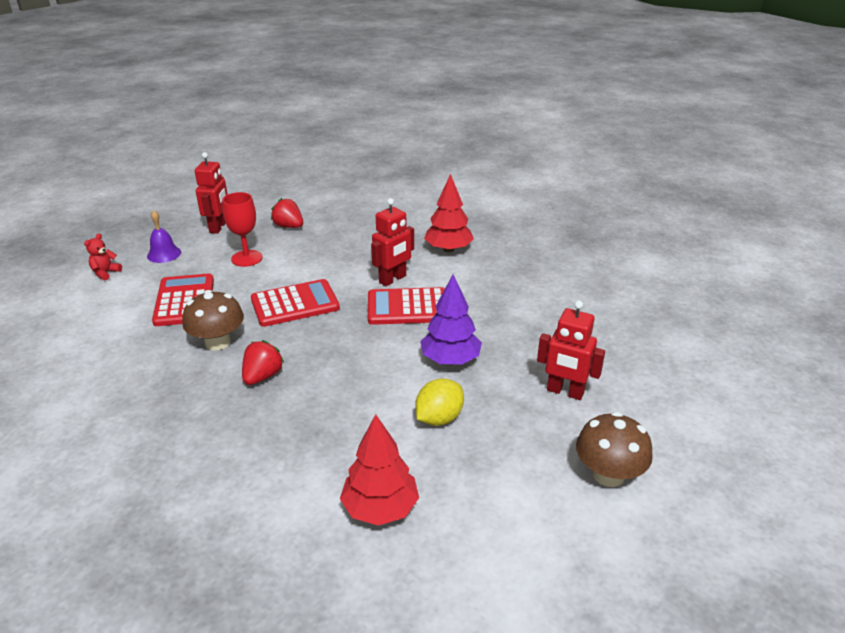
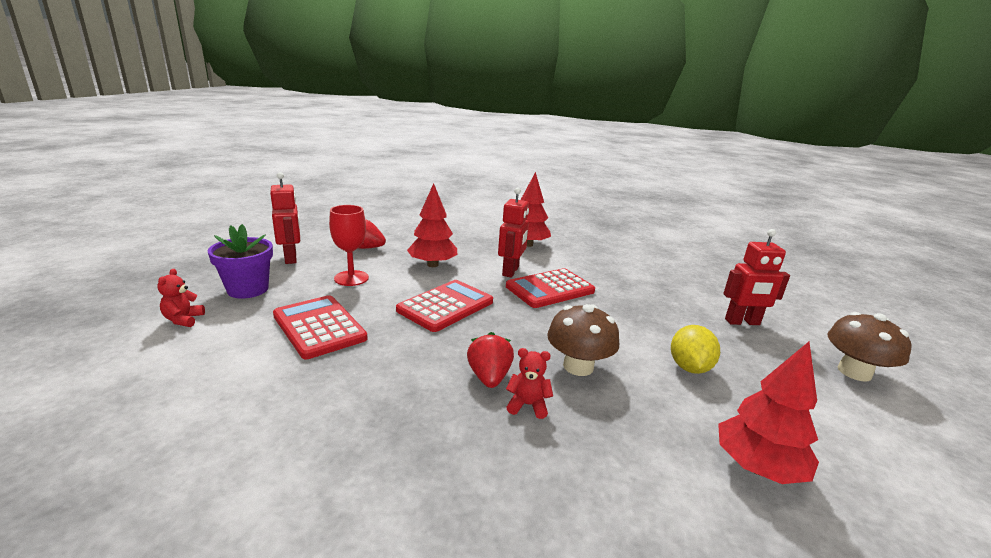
camera: 30 degrees left, 10 degrees down
purple bell [147,210,181,263] -> purple flower pot [207,224,273,299]
brown mushroom [182,290,244,350] -> brown mushroom moved to [547,304,619,376]
purple tree [420,274,482,365] -> none
none -> red tree [407,183,457,267]
none -> red teddy bear [506,348,553,419]

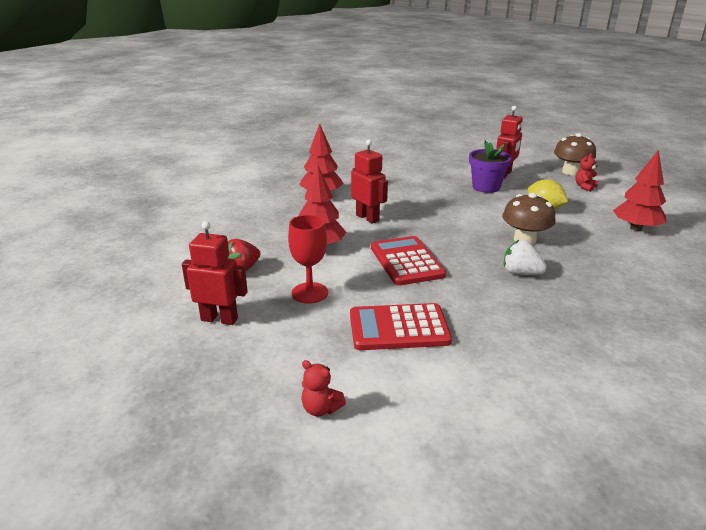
camera: 55 degrees left, 5 degrees up
purple flower pot [207,224,273,299] -> purple flower pot moved to [469,140,512,193]
red strawberry [467,332,514,388] -> white strawberry [504,240,547,275]
red calculator [506,268,595,308] -> none
red teddy bear [506,348,553,419] -> red teddy bear moved to [576,153,599,192]

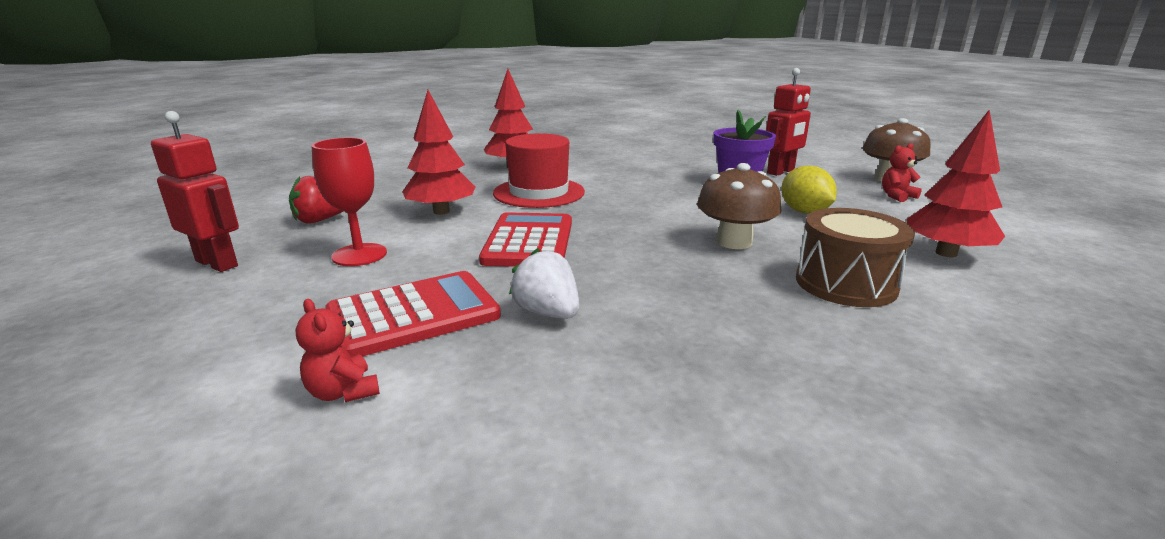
camera: 20 degrees right, 5 degrees down
red teddy bear [301,360,346,416] -> red teddy bear moved to [295,299,380,402]
red calculator [350,303,452,350] -> red calculator turned 135 degrees clockwise [325,271,501,358]
red robot [351,139,388,224] -> red hat [493,133,585,208]
white strawberry [504,240,547,275] -> white strawberry moved to [509,248,579,319]
none -> brown drum [796,208,915,307]

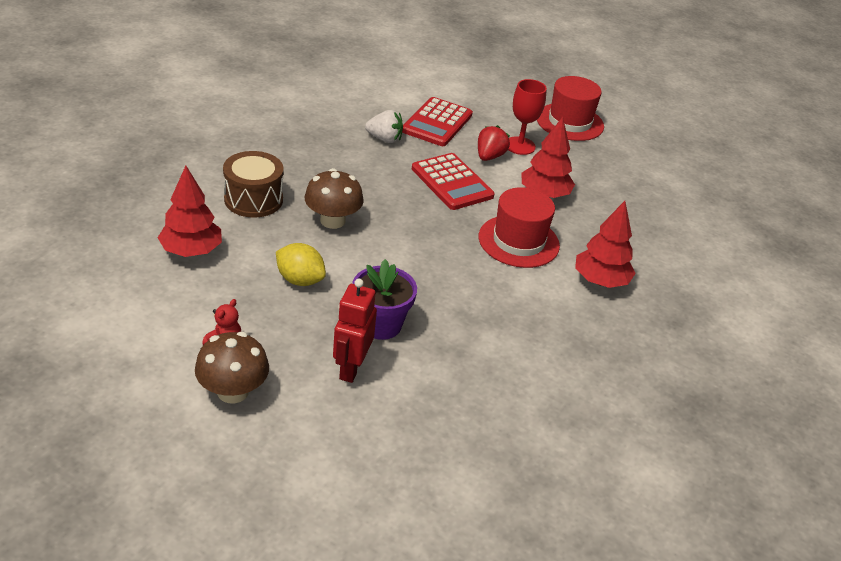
camera: 140 degrees right, 15 degrees up
red robot [151,111,239,272] -> red hat [537,76,604,141]
red strawberry [289,176,343,224] -> red strawberry moved to [478,125,510,161]
red teddy bear [295,299,380,402] -> none

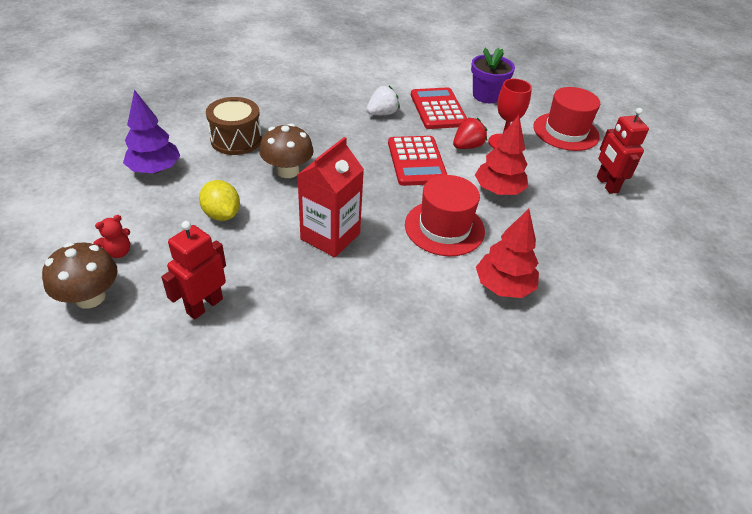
camera: 25 degrees right, 5 degrees up
red tree [158,166,222,257] -> purple tree [123,90,180,174]
purple flower pot [352,259,417,340] -> purple flower pot moved to [471,48,515,103]
white strawberry [365,110,403,143] -> white strawberry turned 75 degrees counterclockwise [366,86,400,115]
red calculator [402,97,473,146] -> red calculator turned 120 degrees clockwise [411,87,467,129]
none -> red carton [297,137,364,257]
none -> red robot [597,108,649,194]

